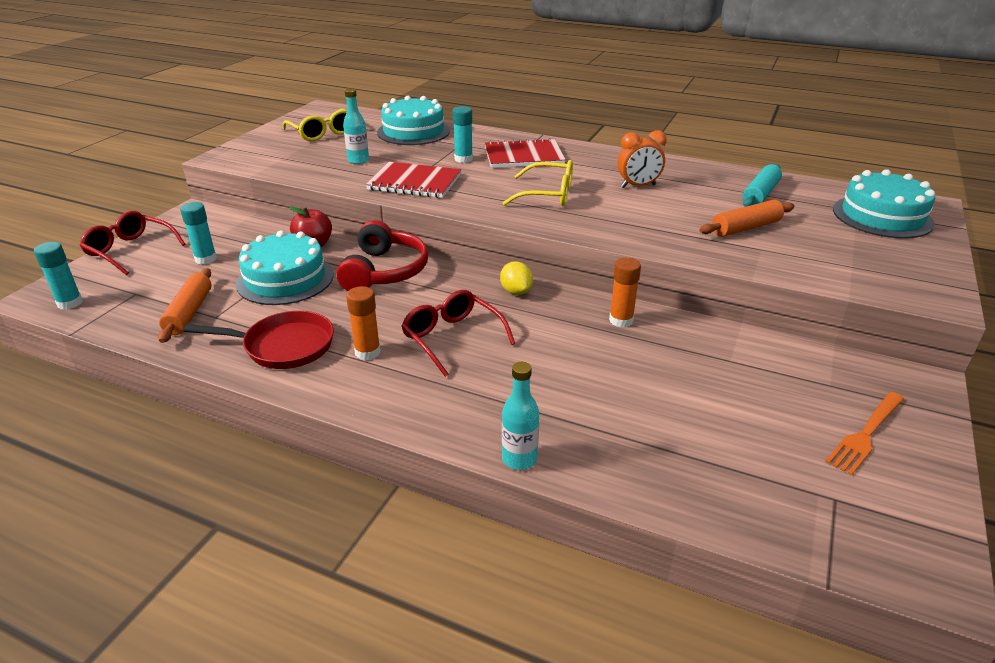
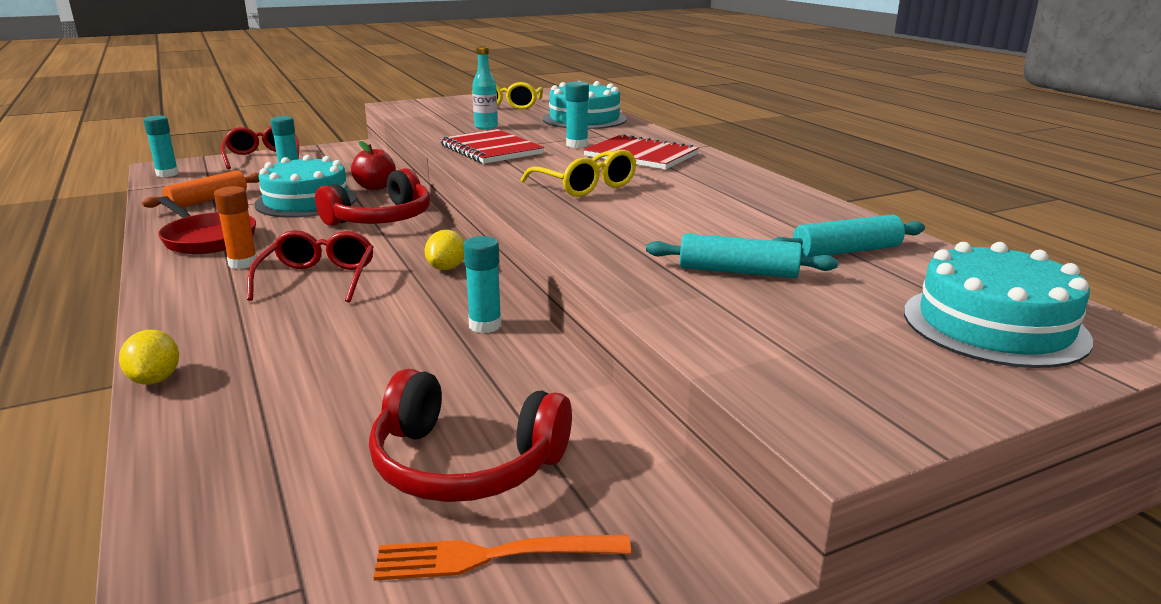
camera: 40 degrees right, 10 degrees down
turquoise bottle [502,362,539,470] -> yellow lemon [119,330,179,385]
orange glue stick [609,257,641,327] -> turquoise glue stick [463,236,502,333]
orange clock [618,130,667,188] -> none
orange rolling pin [699,200,795,237] -> turquoise rolling pin [646,234,838,278]
none -> red headphones [369,369,572,502]

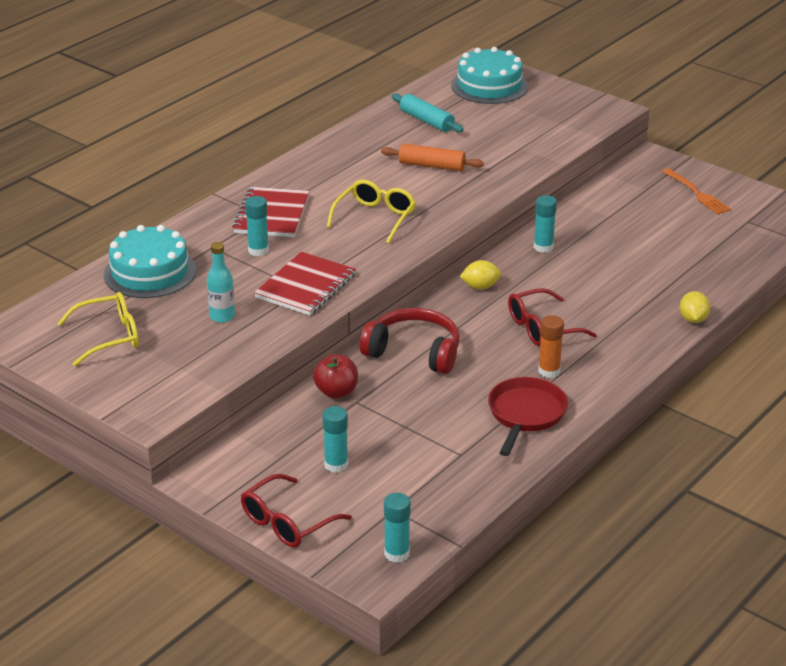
camera: 115 degrees left, 10 degrees up
yellow lemon [119,330,179,385] -> yellow lemon turned 45 degrees counterclockwise [680,291,710,323]
orange rolling pin [142,170,259,208] -> orange rolling pin moved to [381,144,484,171]
turquoise cake [254,155,357,218] -> none
red headphones [369,369,572,502] -> none
turquoise rolling pin [646,234,838,278] -> none

